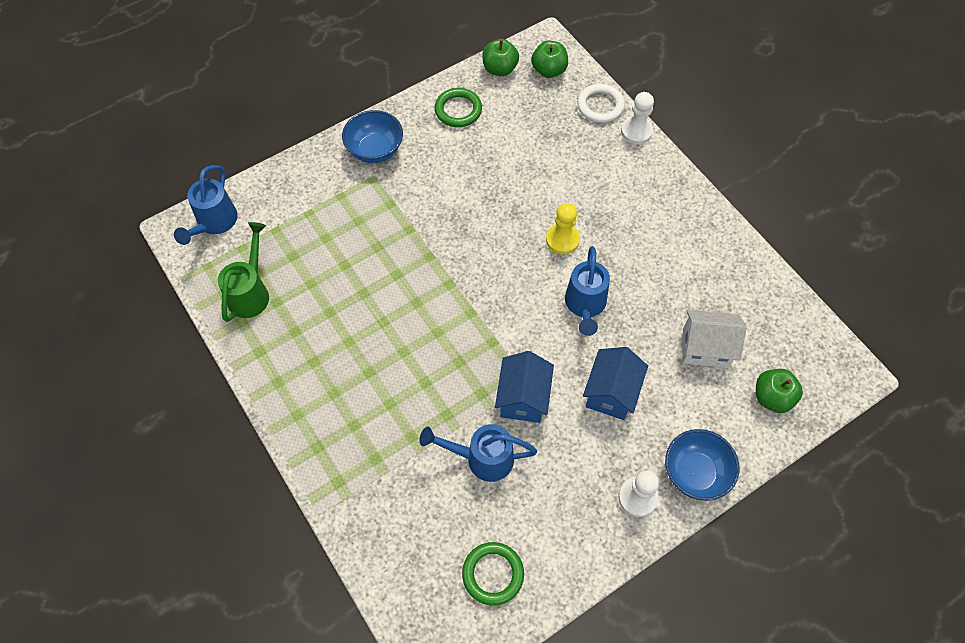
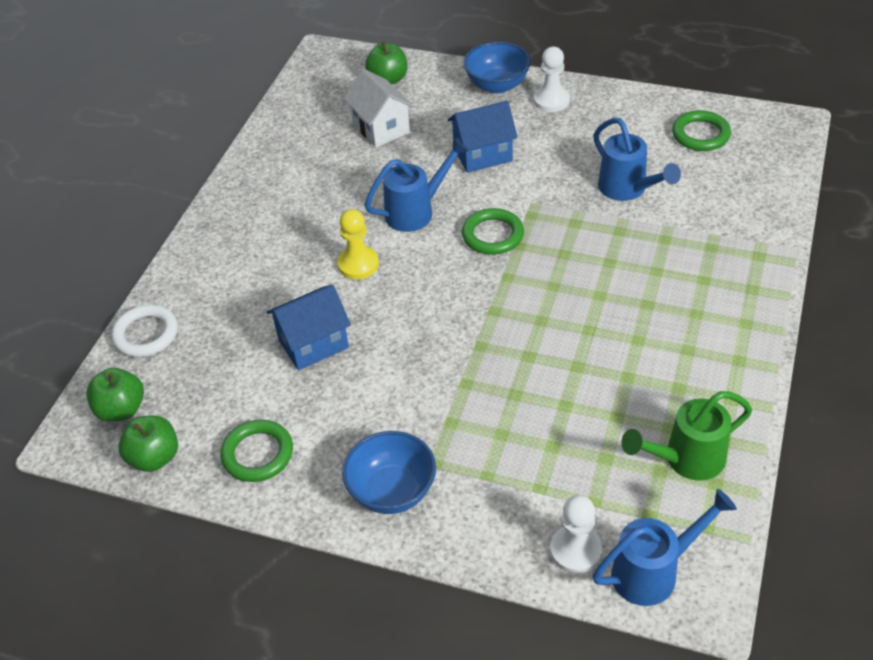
camera: 125 degrees left, 15 degrees down
blue house [495,351,554,423] -> blue house moved to [266,284,351,371]
white pawn [621,92,654,144] -> white pawn moved to [550,495,602,574]
none -> green ring [462,208,524,255]

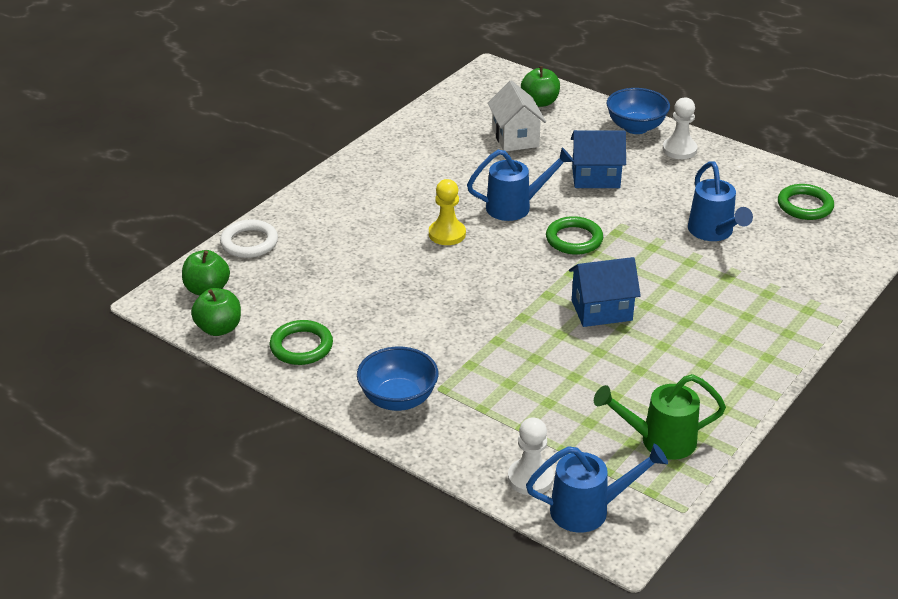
camera: 15 degrees right, 10 degrees down
blue house [266,284,351,371] -> blue house moved to [569,257,641,327]

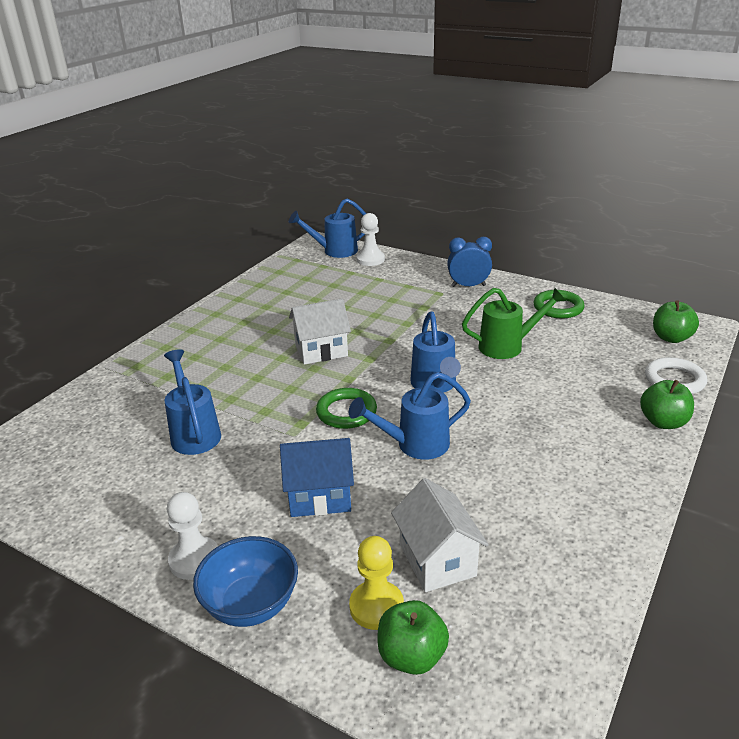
camera: 175 degrees right, 5 degrees down
green apple [191,288,241,336] -> green apple moved to [640,380,694,429]
blue bowl [357,347,438,411] -> blue clock [447,237,492,287]
yellow pawn [429,179,466,245] -> yellow pawn moved to [349,536,404,630]
blue house [569,257,641,327] -> white house [289,299,351,365]
green watering can [594,374,726,460] -> green watering can moved to [462,288,566,359]
green ring [778,184,834,220] -> none
none -> blue watering can [410,311,461,393]

